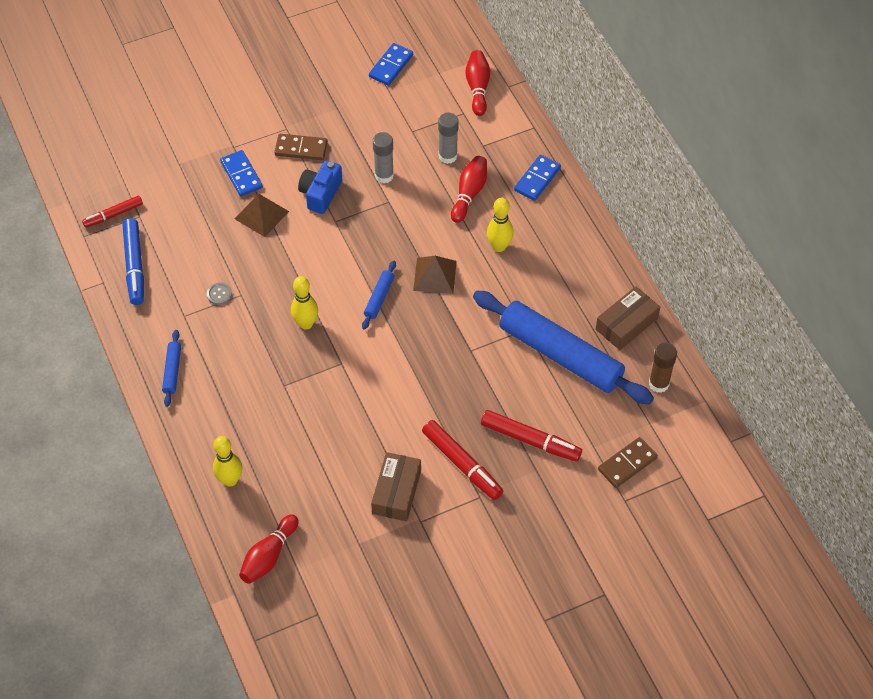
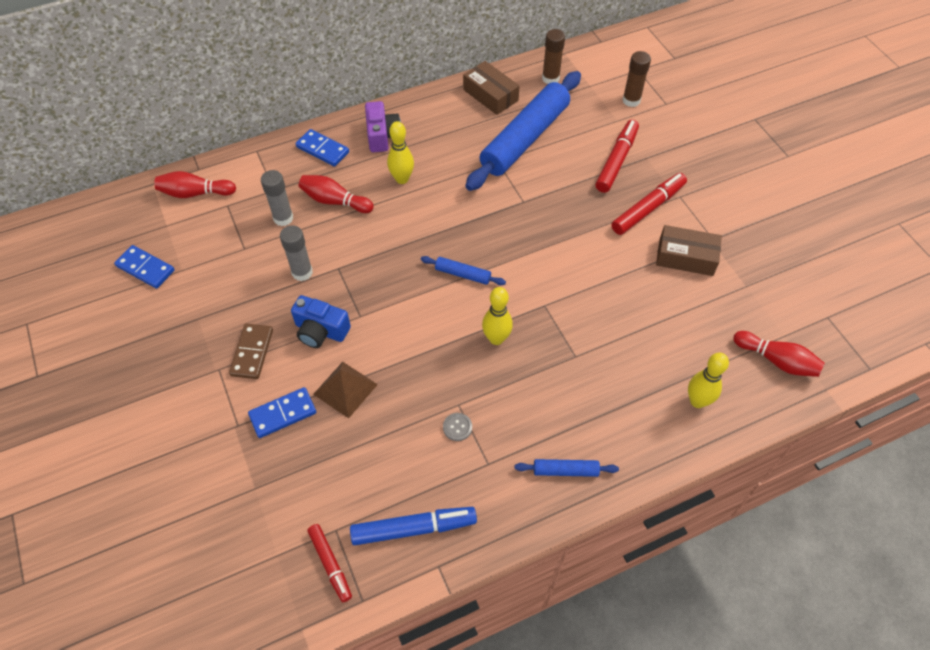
camera: 90 degrees left, 0 degrees up
brown pyramid [413,256,457,294] -> none
brown domino [598,437,658,488] -> brown glue stick [623,51,651,107]
none -> purple camera [365,101,401,152]

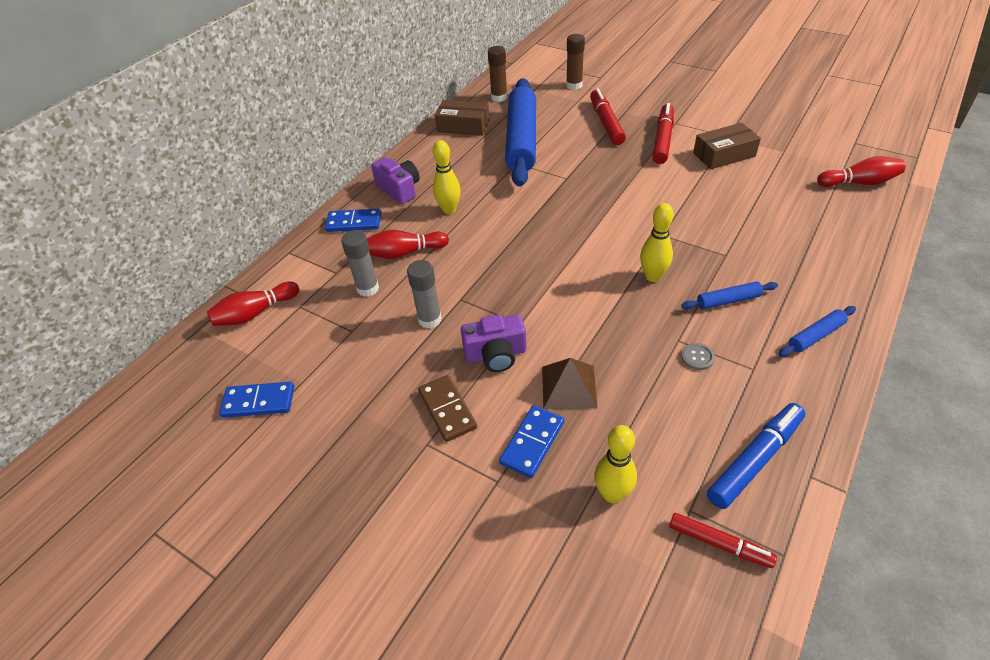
camera: 30 degrees left, 10 degrees down
blue camera [291,295,351,348] -> purple camera [461,315,526,372]
blue rolling pin [421,256,506,285] -> blue rolling pin moved to [681,281,778,310]
yellow bowling pin [688,353,729,408] -> yellow bowling pin moved to [594,425,637,503]

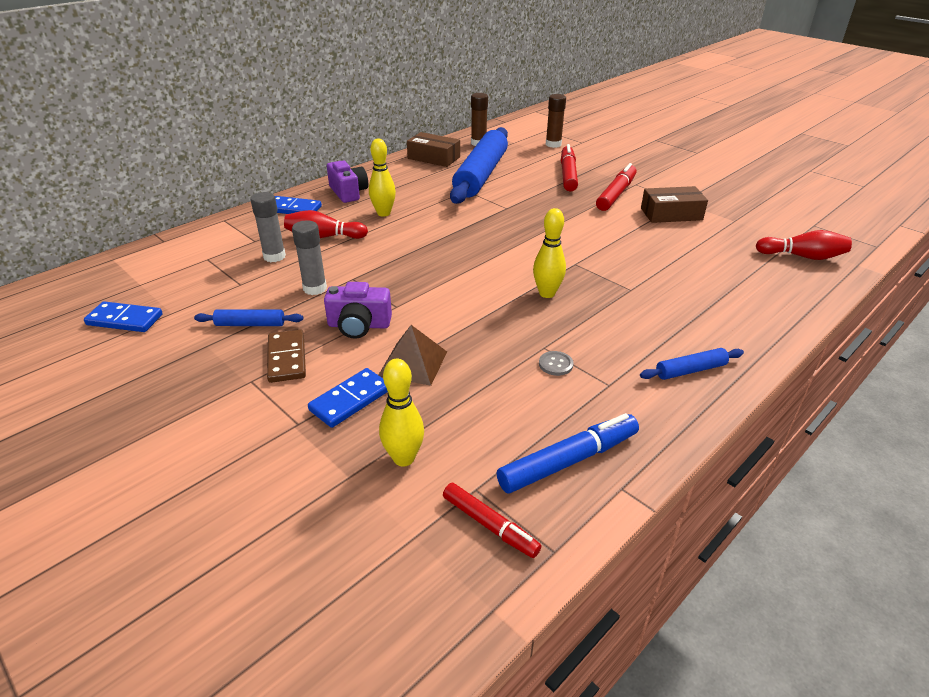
camera: 10 degrees right, 10 degrees down
red bowling pin [207,281,299,326] -> none
blue rolling pin [681,281,778,310] -> blue rolling pin moved to [194,309,303,326]

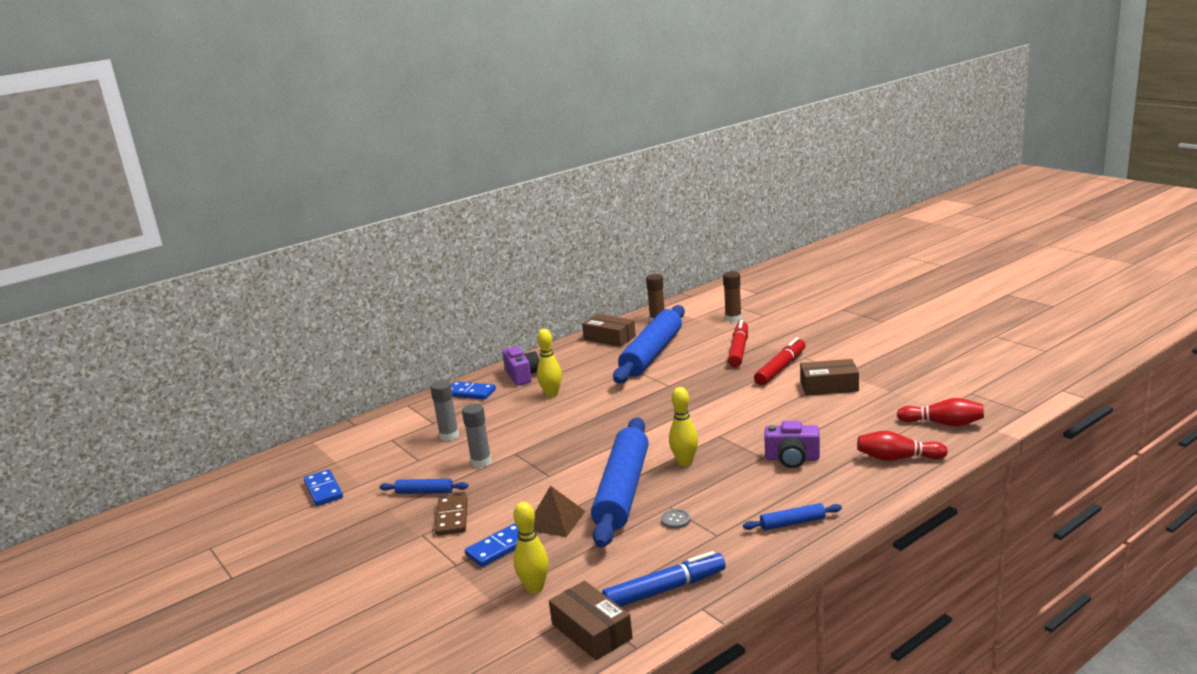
camera: 10 degrees right, 15 degrees down
blue domino [84,301,163,332] -> blue domino turned 45 degrees clockwise [304,469,343,506]
red bowling pin [284,210,368,239] -> red bowling pin moved to [857,431,948,461]
purple camera [324,282,392,339] -> purple camera moved to [764,421,820,468]
red marker [443,483,541,558] -> brown box [549,581,633,660]
none -> blue rolling pin [591,417,649,548]

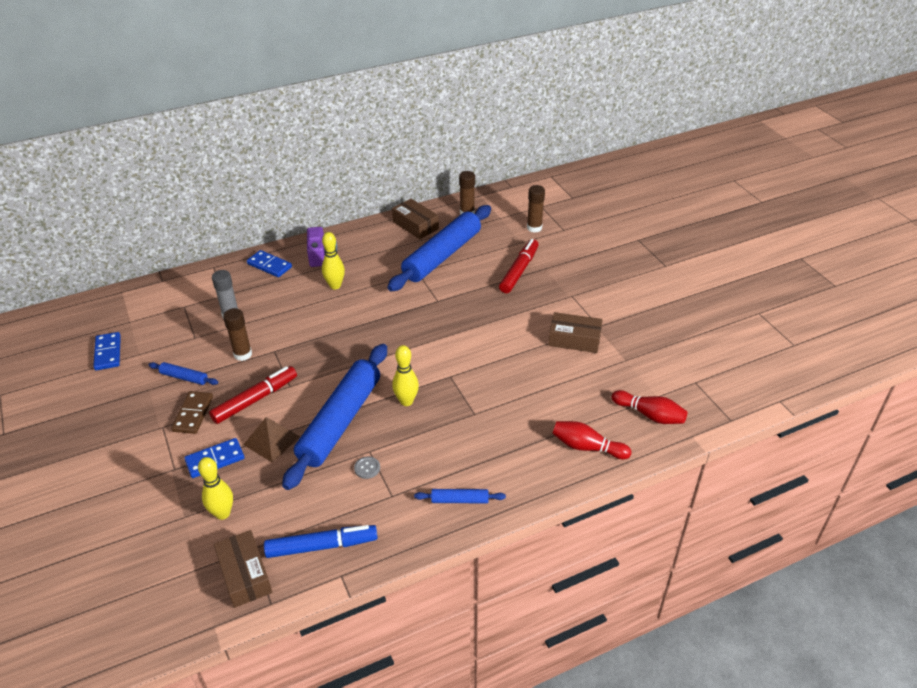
camera: 10 degrees right, 20 degrees up
grey glue stick [462,403,492,468] -> brown glue stick [223,308,252,361]
red marker [754,337,806,385] -> red marker moved to [209,366,297,424]
purple camera [764,421,820,468] -> none

